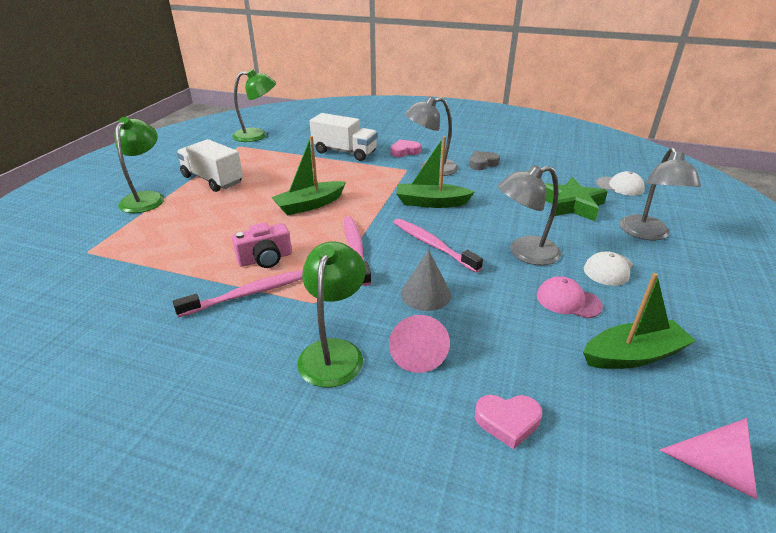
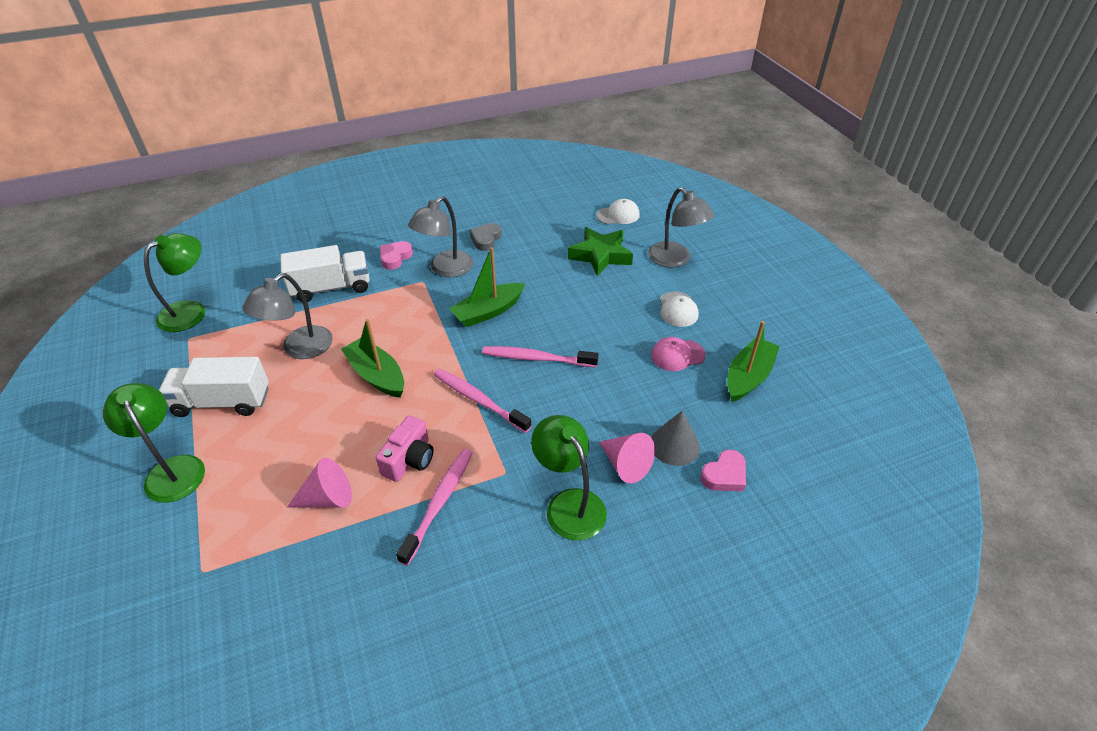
camera: 40 degrees left, 10 degrees up
green boat [271,136,346,215] -> green boat turned 120 degrees clockwise [341,319,404,398]
grey cone [401,249,451,311] -> grey cone moved to [651,411,700,466]
grey lamp [498,165,561,265] -> grey lamp moved to [242,273,333,359]
pink cone [660,418,757,500] -> pink cone moved to [287,458,352,508]

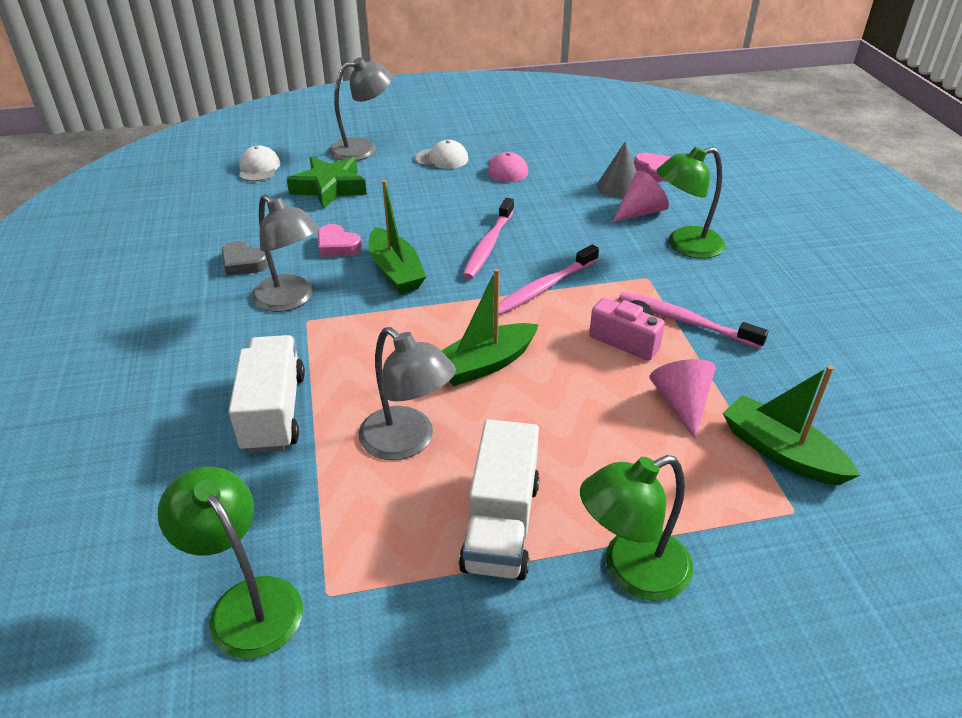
camera: 80 degrees left, 5 degrees down
pink heart [380,241,413,270] -> pink heart moved to [318,224,362,257]
green boat [727,321,780,402] -> green boat moved to [723,365,861,485]

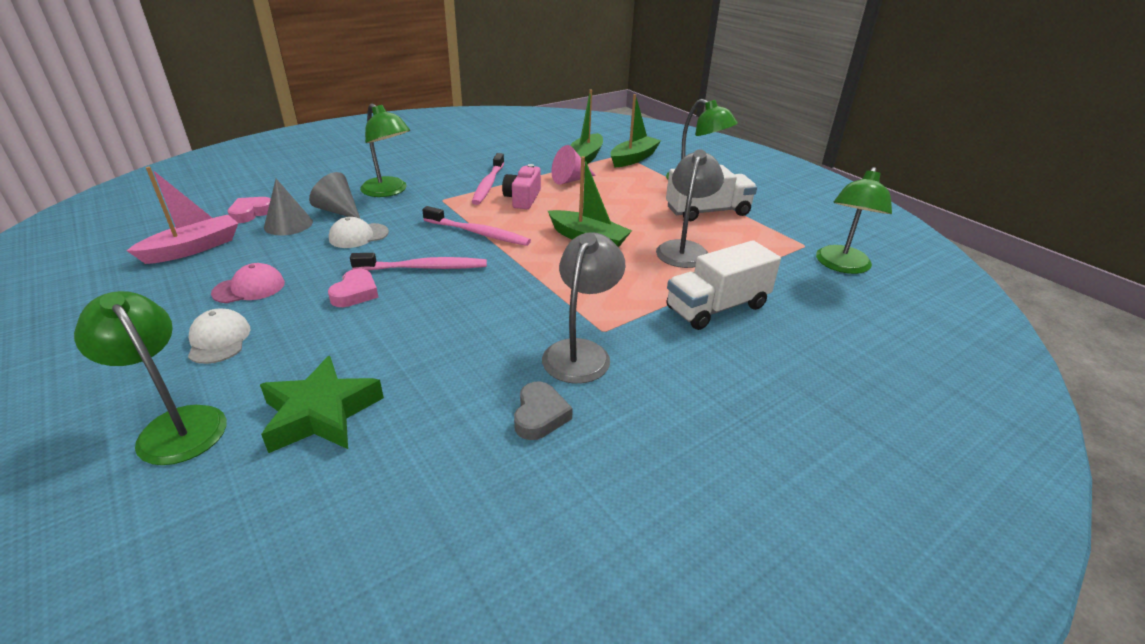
camera: 115 degrees left, 5 degrees down
white cap [239,145,280,181] -> white cap moved to [329,217,389,248]
pink heart [318,224,362,257] -> pink heart moved to [328,269,378,307]
grey lamp [329,57,393,161] -> green lamp [74,291,226,465]
green boat [369,180,426,294] -> green boat moved to [610,94,661,168]
pink cone [612,170,669,223] -> grey cone [309,172,360,218]
none -> pink boat [126,167,238,264]

